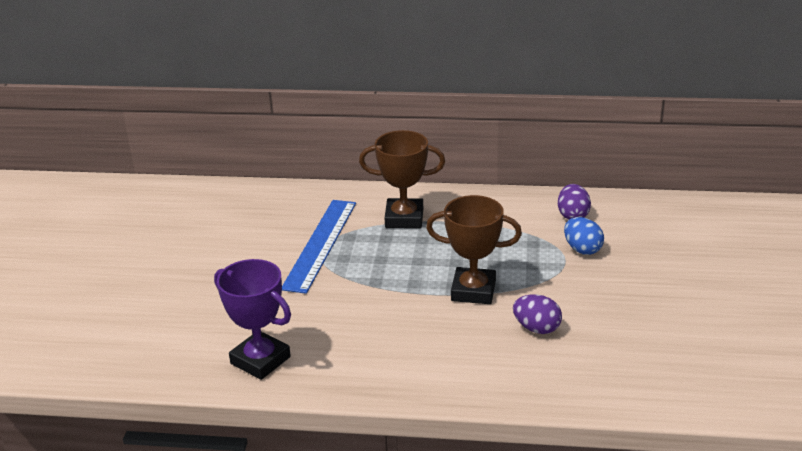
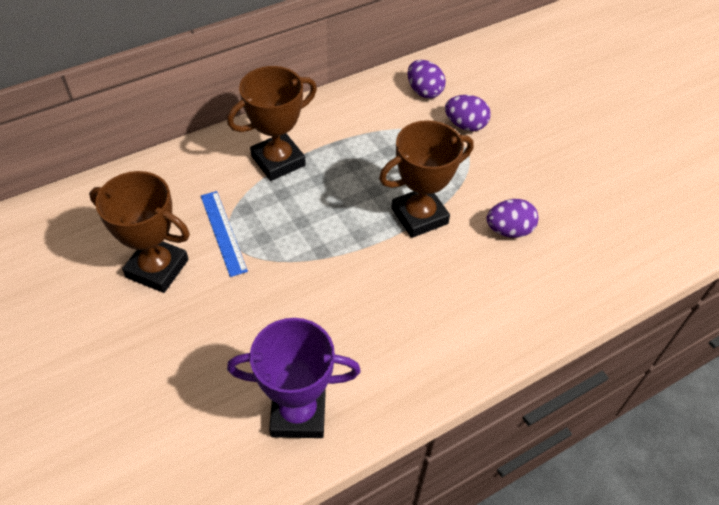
camera: 40 degrees left, 20 degrees up
blue ruler [282,200,356,294] -> blue ruler [201,191,248,277], size x0.58
blue egg [564,217,604,255] -> purple egg [445,95,491,131]
none -> brown trophy [89,171,190,293]

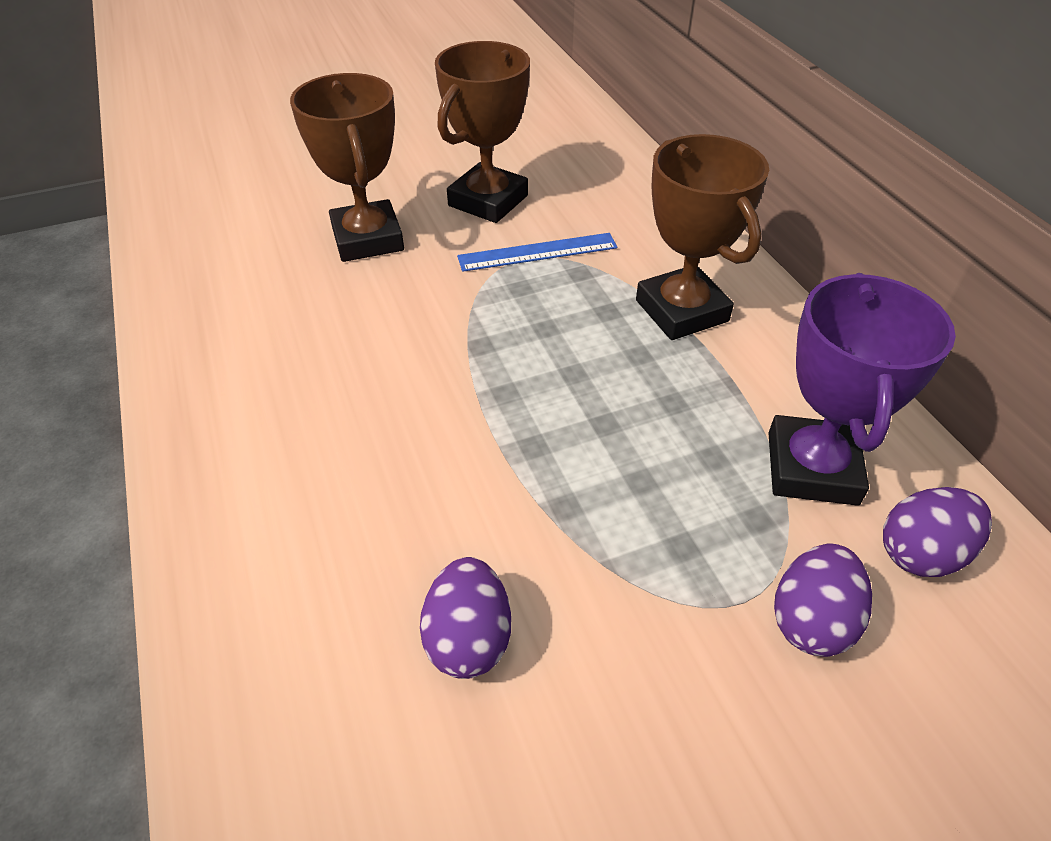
camera: 100 degrees right, 5 degrees down
purple trophy [227,318,361,438] -> purple trophy moved to [768,273,956,506]
brown trophy [379,120,474,238] -> brown trophy moved to [290,73,404,262]

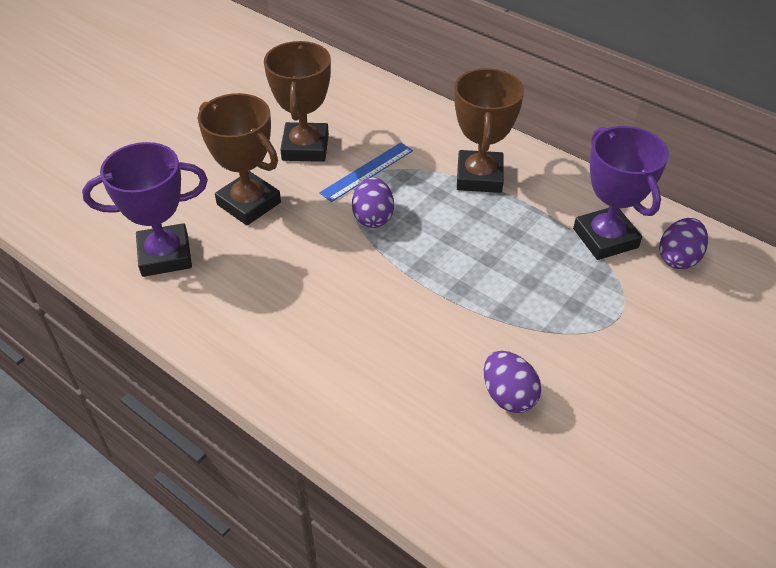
camera: 30 degrees left, 0 degrees up
brown trophy [636,134,769,340] -> brown trophy turned 60 degrees clockwise [454,68,524,193]
purple egg [774,544,872,657] -> purple egg moved to [352,177,394,228]
none -> purple trophy [82,142,208,277]

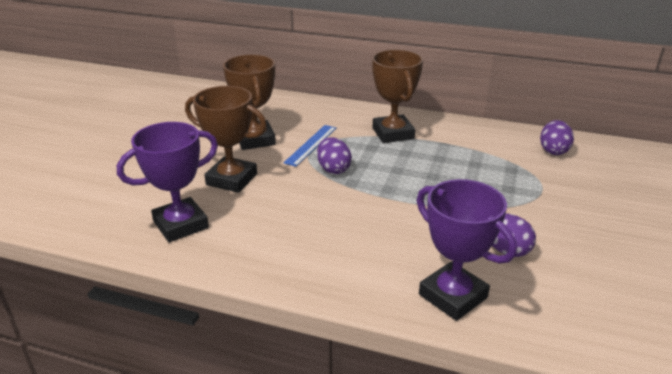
camera: 20 degrees left, 15 degrees down
purple trophy [573,126,669,260] -> purple trophy moved to [417,179,517,321]

